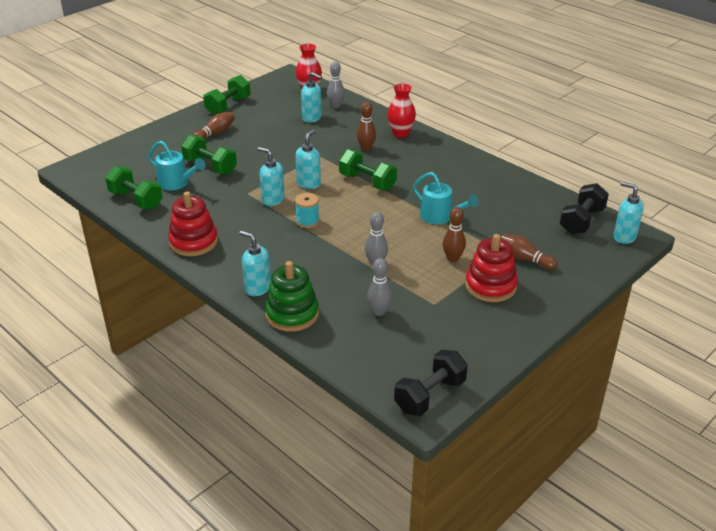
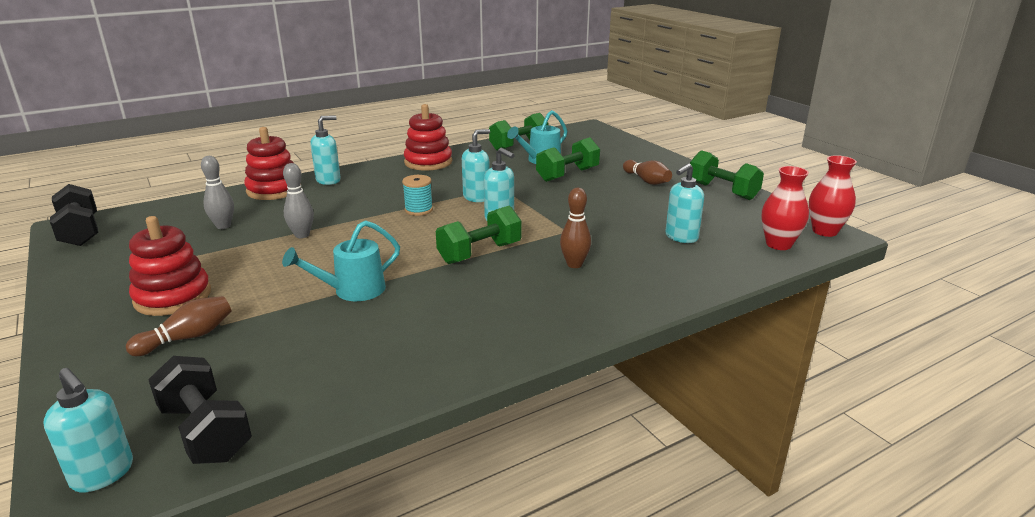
camera: 105 degrees right, 10 degrees down
green stacking toy [265,261,319,332] -> red stacking toy [244,127,301,200]
grey bowling pin [327,61,345,108] -> none
red vase [387,84,416,138] -> red vase moved to [809,155,857,237]
brown bowling pin [443,207,466,262] -> none
turquoise soap dispenser [613,182,644,244] -> turquoise soap dispenser turned 75 degrees clockwise [43,368,133,492]

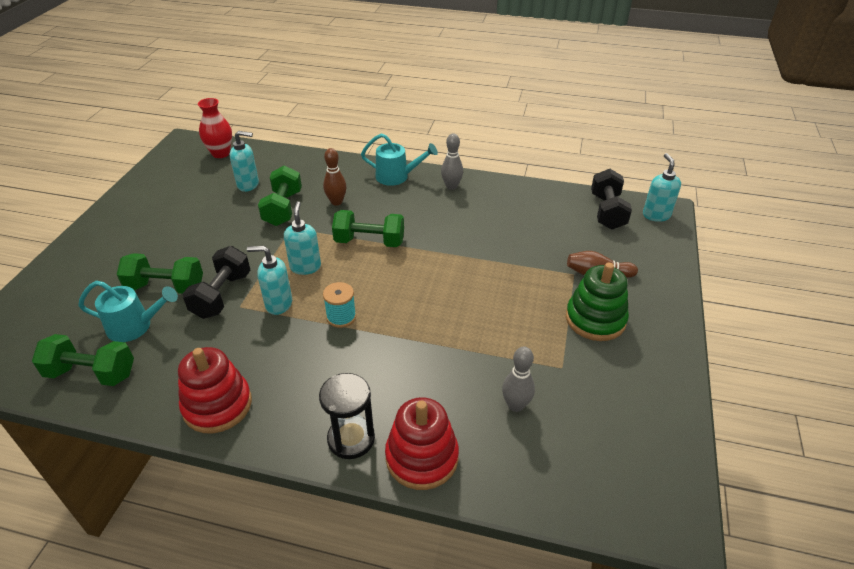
camera: 135 degrees left, 15 degrees up
black dumbbell [50,184,98,246] -> black dumbbell moved to [182,246,250,319]
red stacking toy [129,216,211,316] -> green stacking toy [566,263,629,341]
turquoise watering can [282,220,400,301] -> turquoise watering can moved to [361,133,438,186]
grey bowling pin [283,163,314,238] -> grey bowling pin moved to [441,133,463,190]
turquoise soap dispenser [310,115,341,185] -> black hourglass [319,373,375,459]
brown bowling pin [623,160,672,185] -> none
green dumbbell [690,150,764,200] -> green dumbbell moved to [258,165,302,226]
red vase [809,155,857,237] -> none

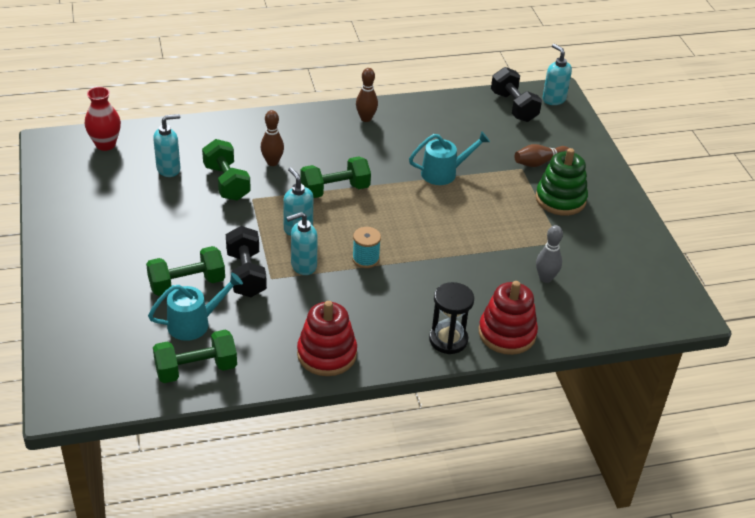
camera: 30 degrees left, 0 degrees up
turquoise watering can [361,133,438,186] -> turquoise watering can moved to [409,131,490,185]
grey bowling pin [441,133,463,190] -> brown bowling pin [356,68,378,122]

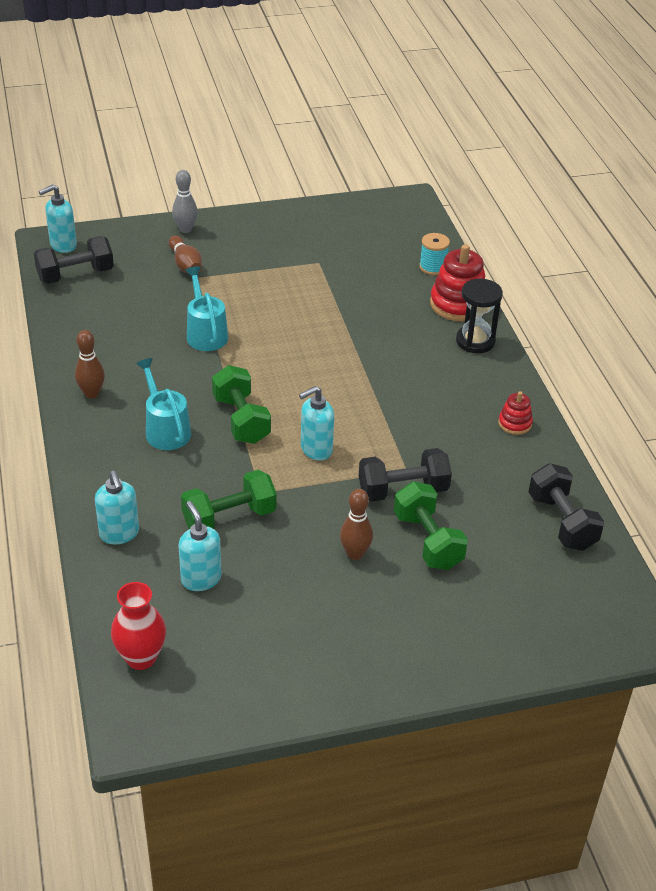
camera: 90 degrees left, 0 degrees up
turquoise watering can [148,272,243,341] -> turquoise watering can moved to [136,358,191,450]
green dumbbell [153,329,237,383] -> black dumbbell [529,463,604,551]
brown bowling pin [261,110,284,166] -> brown bowling pin moved to [340,489,373,560]
turquoise soap dispenser [286,212,318,275] -> turquoise soap dispenser moved to [95,471,139,545]
red stacking toy [297,301,357,376] -> red stacking toy [498,391,533,435], size x0.53
turquoise spool [352,227,381,268] -> turquoise spool moved to [419,233,450,275]
green stacking toy [535,148,588,216] -> none
grey bowling pin [536,225,563,283] -> grey bowling pin moved to [172,170,198,233]

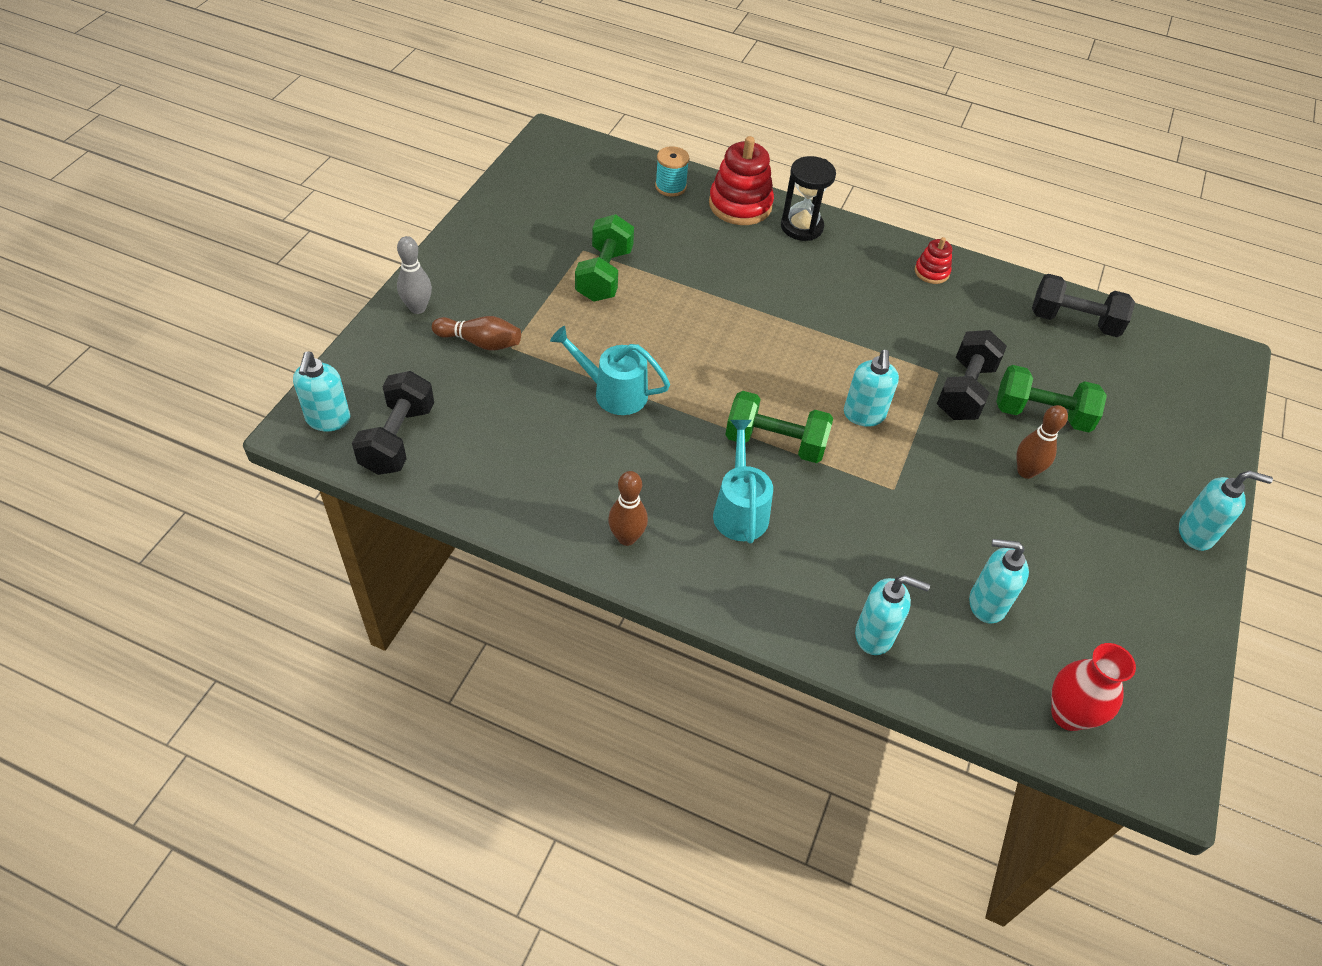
camera: 55 degrees left, 10 degrees up
turquoise watering can [136,358,191,450] -> turquoise watering can turned 75 degrees clockwise [713,420,773,544]
green dumbbell [181,470,277,529] -> green dumbbell moved to [575,214,634,302]
none -> turquoise soap dispenser [1179,471,1273,551]

